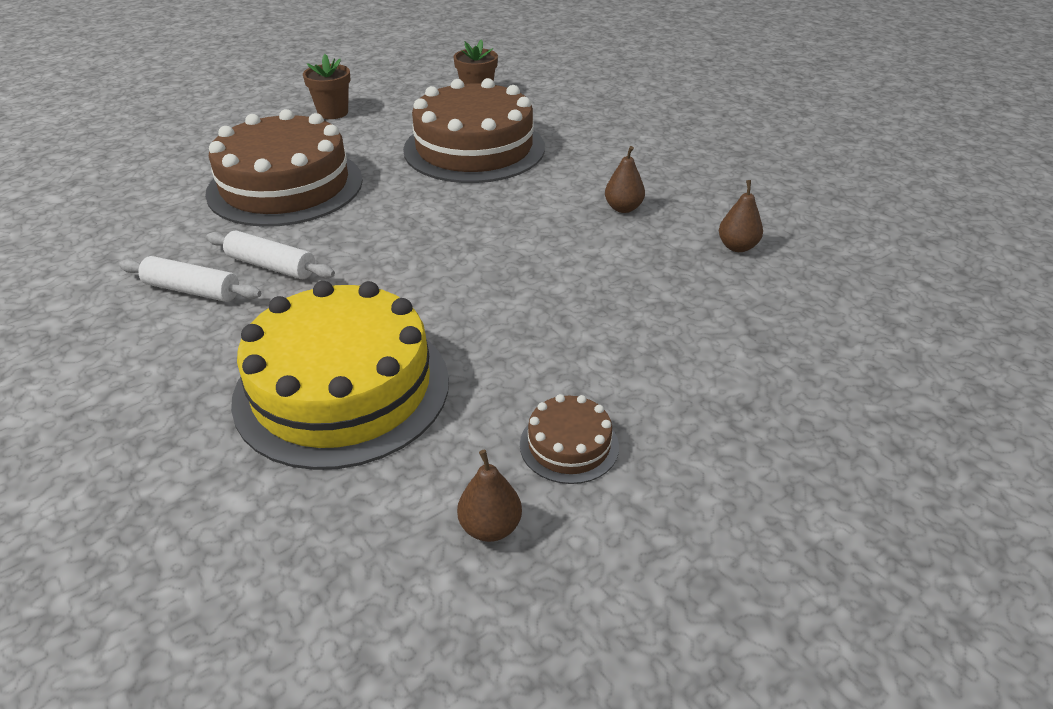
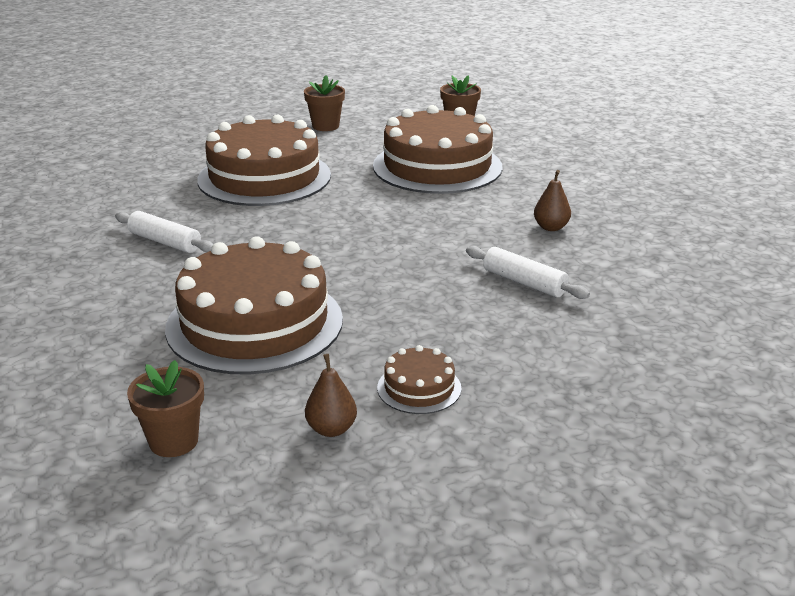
camera: 15 degrees right, 10 degrees down
white rolling pin [206,231,335,279] -> white rolling pin moved to [466,246,590,299]
yellow cake [231,281,449,470] -> brown cake [165,236,343,375]
brown pear [719,180,763,252] -> none
none -> brown flower pot [127,360,204,457]

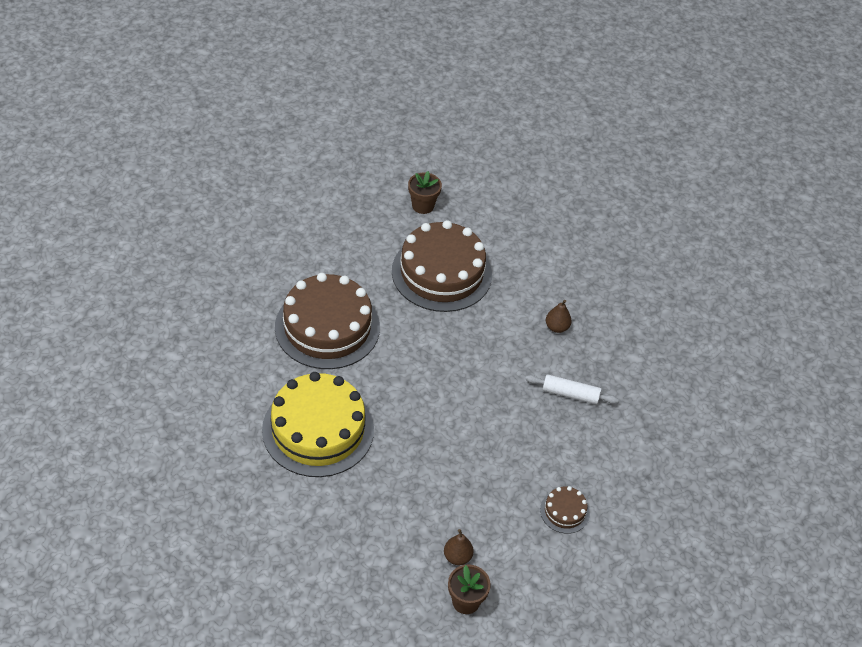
camera: 30 degrees left, 20 degrees up
white rolling pin [115,211,213,253] -> yellow cake [262,372,374,477]
brown cake [165,236,343,375] -> none
brown flower pot [304,75,345,131] -> none
brown pear [305,354,357,437] -> brown pear moved to [444,529,474,565]

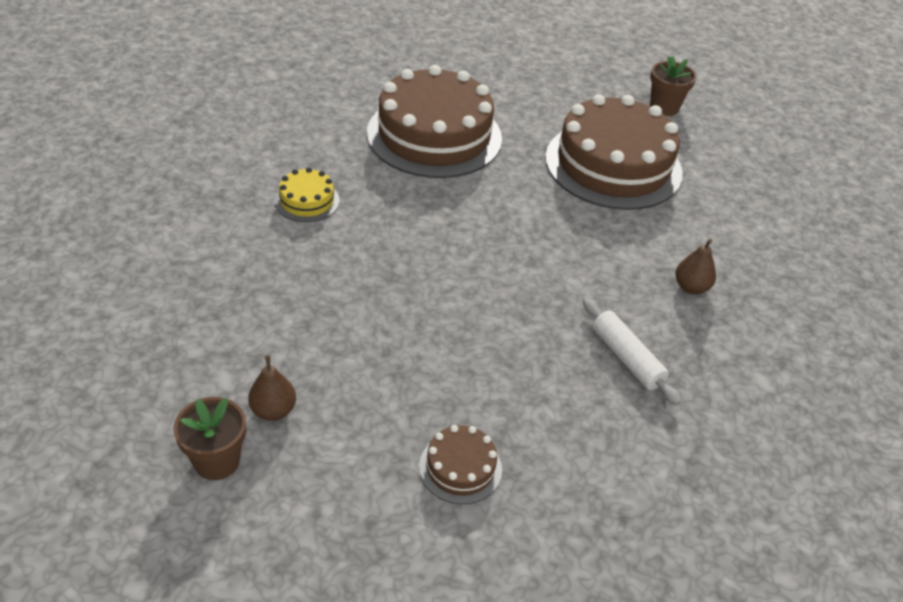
camera: 45 degrees right, 5 degrees down
yellow cake [262,372,374,477] -> yellow cake [274,167,340,222], size x0.43

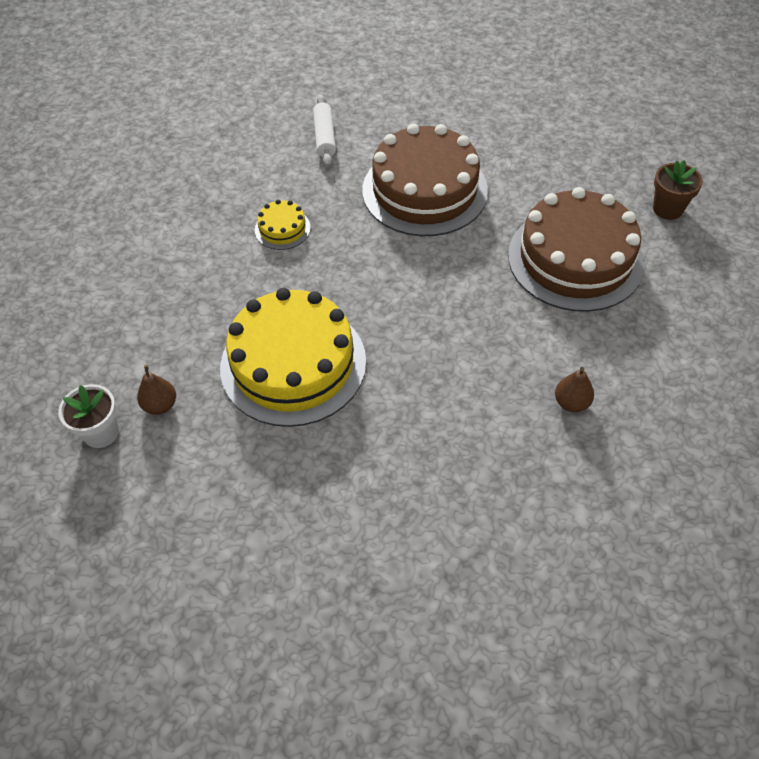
camera: 30 degrees right, 10 degrees up
brown flower pot [173,397,246,480] -> white flower pot [58,384,119,448]
brown cake [419,425,502,504] -> none
white rolling pin [583,299,681,405] -> white rolling pin moved to [313,95,336,167]
none -> yellow cake [220,288,366,427]

